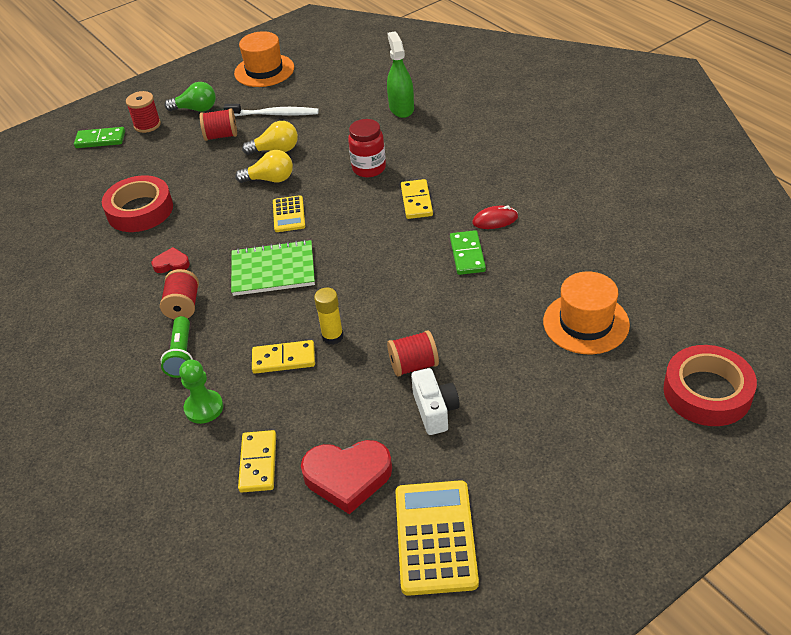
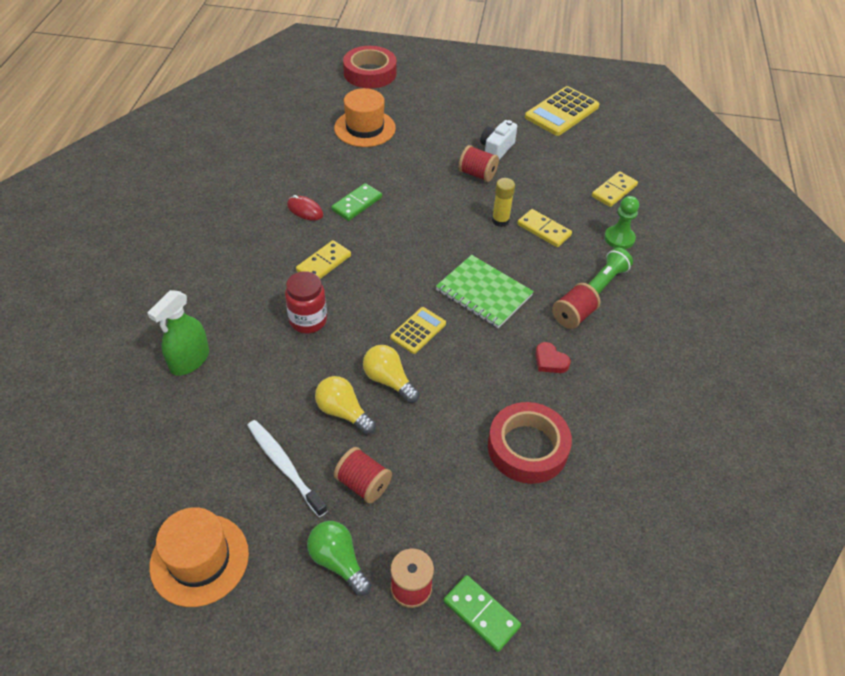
camera: 140 degrees left, 5 degrees up
red heart [301,440,392,514] -> none

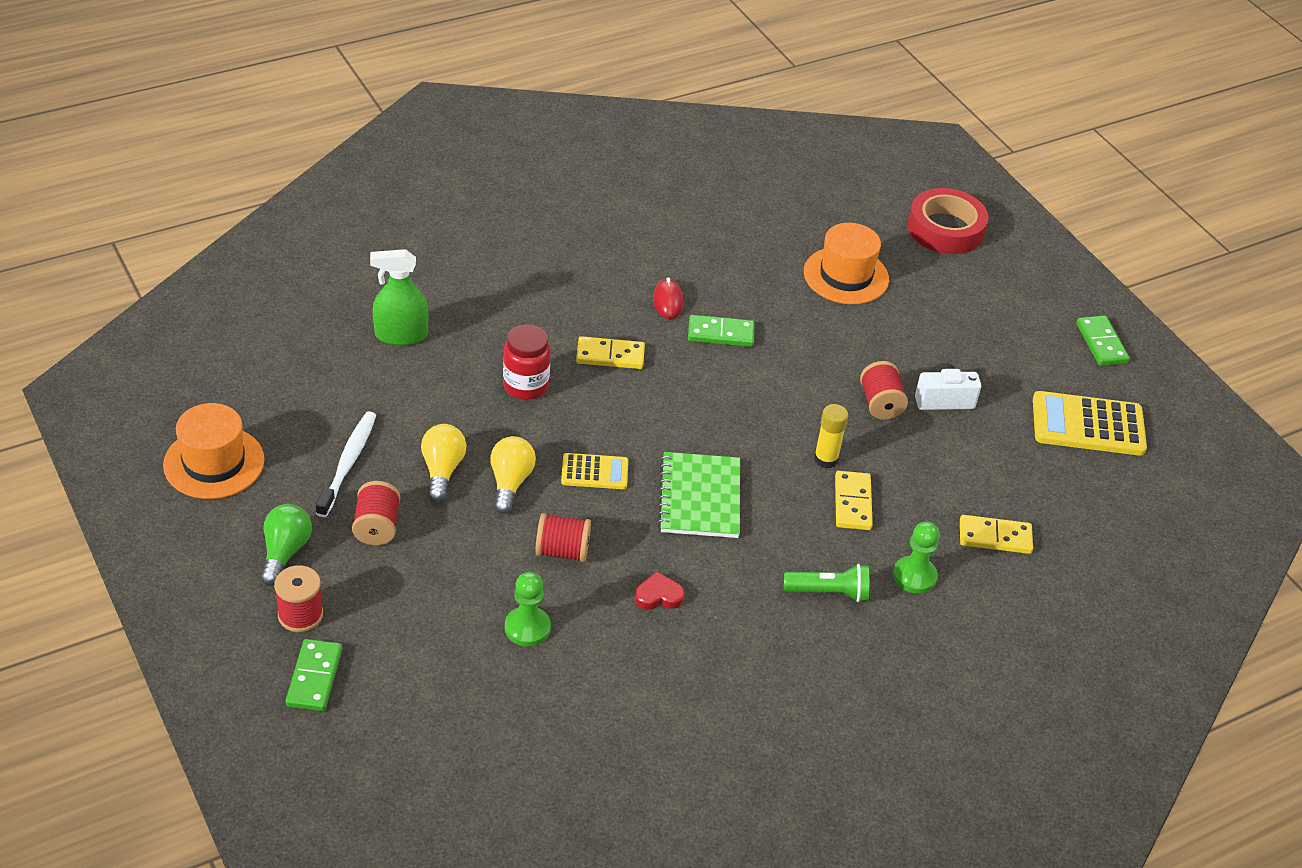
camera: 50 degrees right, 5 degrees down
red tape [488,402,572,484] -> green pawn [505,572,551,646]
red heart [535,342,571,373] -> red heart turned 75 degrees clockwise [635,572,685,610]
red spool [552,283,600,329] -> red spool moved to [535,513,591,562]
none -> green domino [1076,315,1130,366]

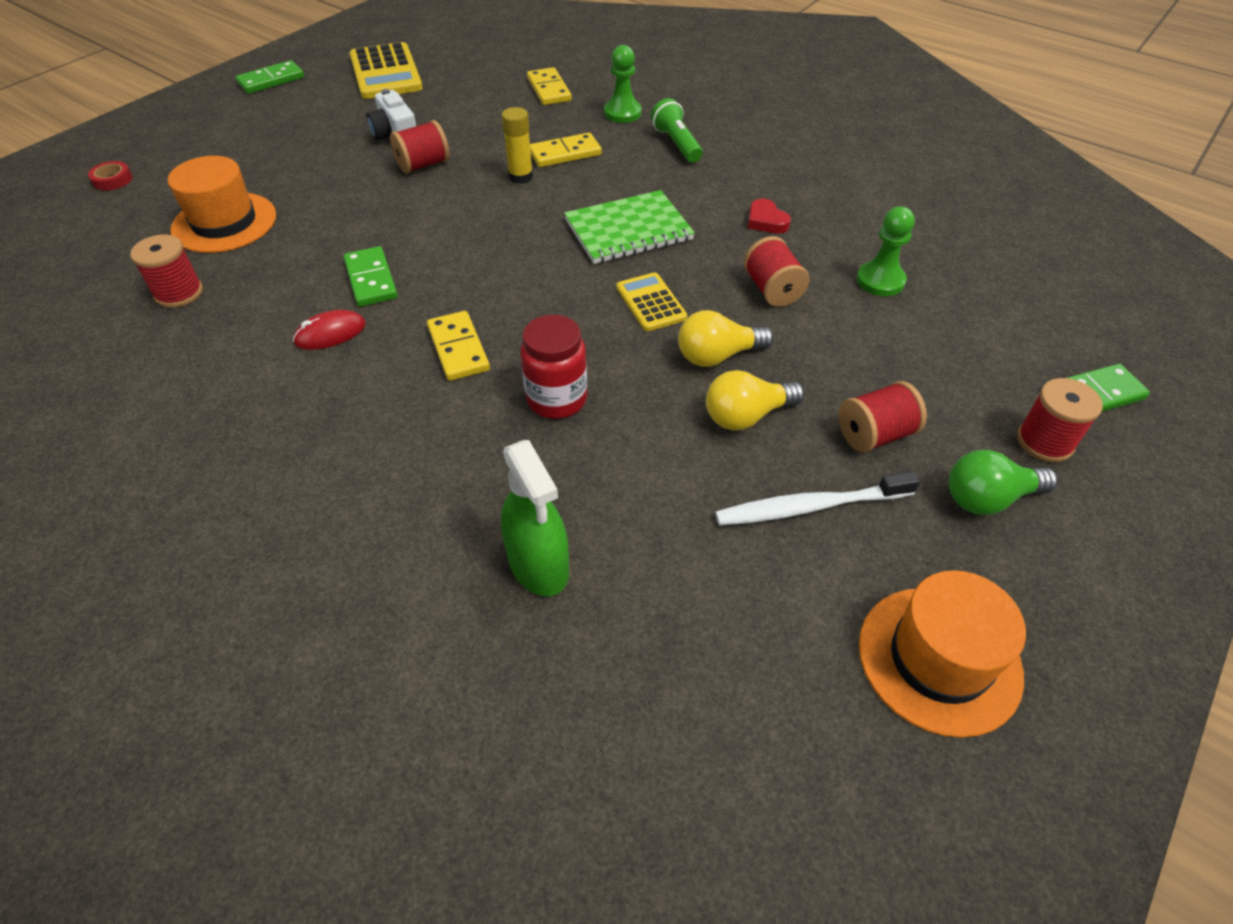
camera: 110 degrees left, 5 degrees up
red tape [908,188,989,254] -> red tape [88,161,132,191], size x0.42
none -> red spool [130,235,203,308]

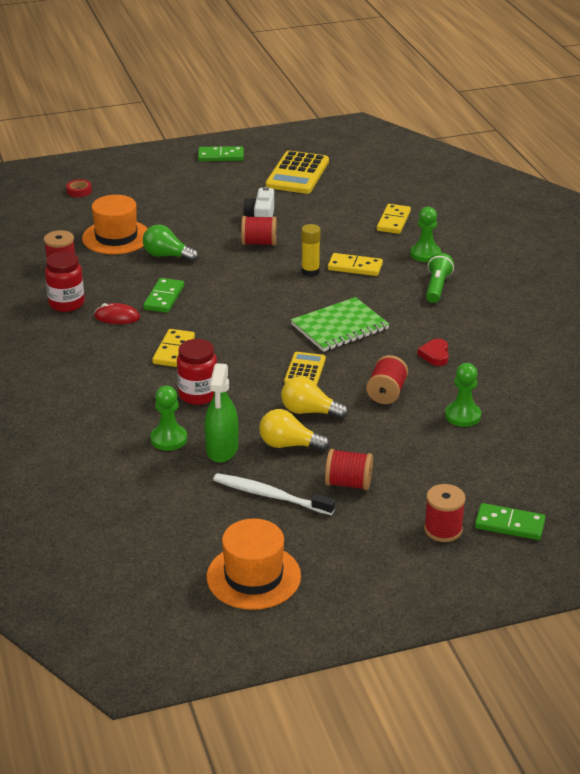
camera: 35 degrees right, 15 degrees down
green spray bottle [501,440,569,596] -> green spray bottle moved to [204,363,238,463]
green notebook [564,190,695,264] -> green notebook turned 45 degrees counterclockwise [291,297,389,352]
green light bulb [949,450,1058,515] -> green light bulb moved to [143,224,199,262]
none -> red jar [45,252,85,312]
none -> green pawn [150,386,187,451]

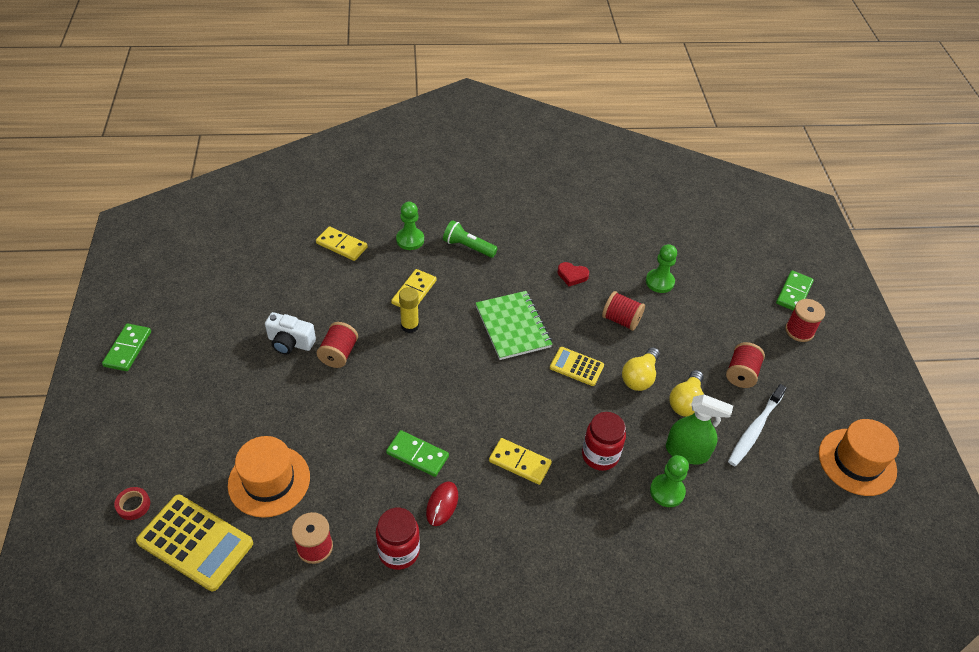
camera: 80 degrees left, 15 degrees up
green light bulb [143,224,199,262] -> none
yellow calculator [266,151,329,194] -> yellow calculator moved to [136,494,253,591]

